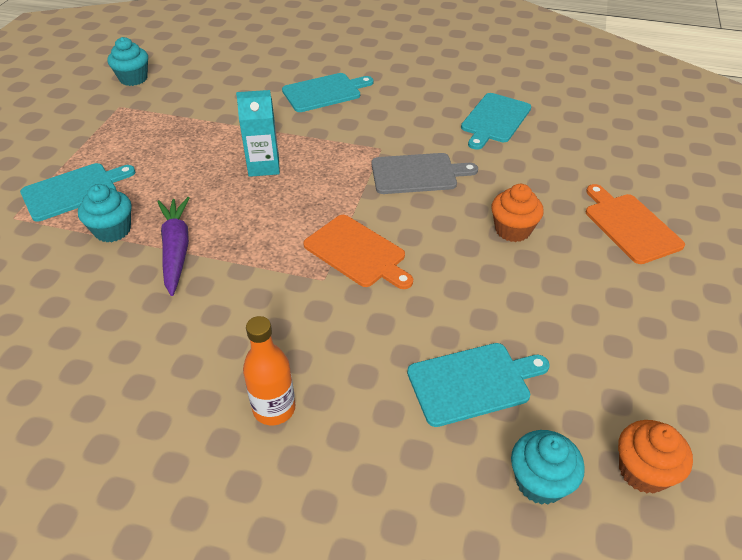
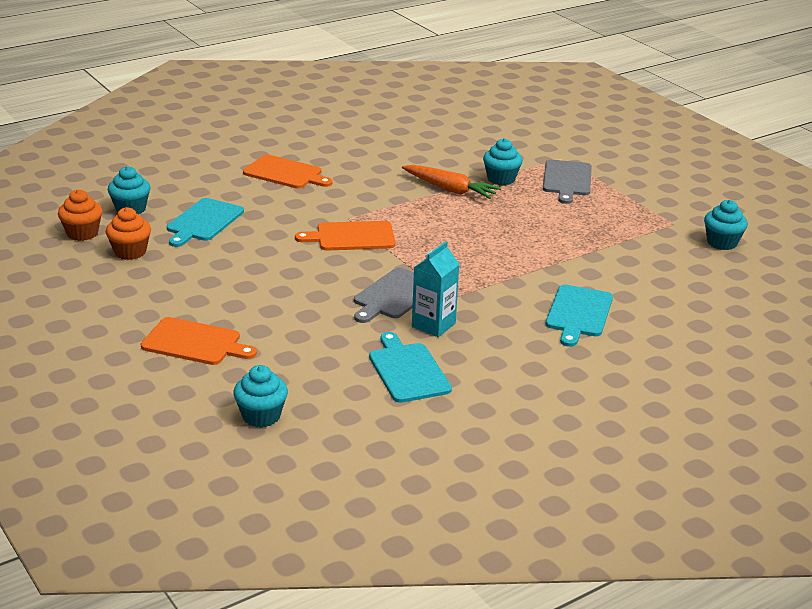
camera: 130 degrees right, 15 degrees down
turquoise cutting board [20,163,135,222] -> grey cutting board [543,160,592,204]
purple carrot [157,197,189,296] -> orange carrot [402,165,501,199]
turquoise carton [236,90,280,177] -> turquoise carton moved to [412,241,459,337]
orange bottle [243,316,296,425] -> orange cutting board [243,155,333,188]
orange cupcake [491,184,544,242] -> orange cupcake moved to [106,207,151,260]
none -> turquoise cupcake [233,365,288,428]

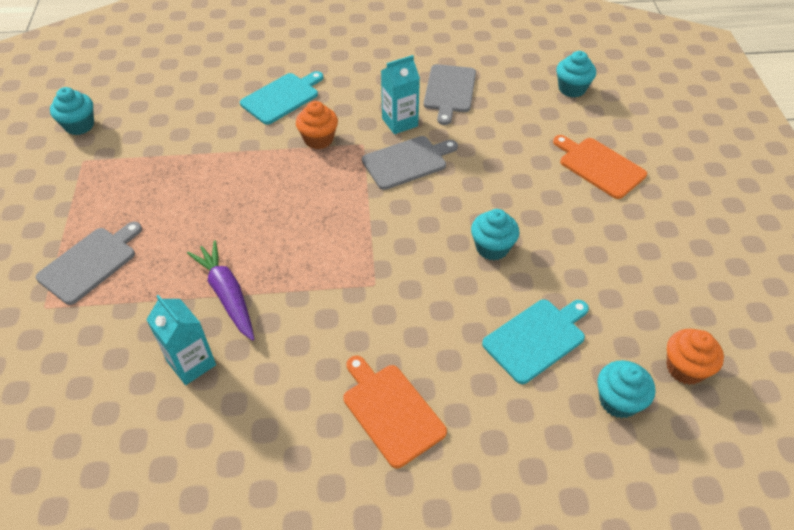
camera: 150 degrees left, 20 degrees up
orange cupcake [106,207,151,260] -> orange cupcake moved to [296,101,338,149]
orange cutting board [295,221,395,251] -> none
turquoise cutting board [369,332,452,403] -> grey cutting board [424,64,476,125]
orange carrot [402,165,501,199] -> purple carrot [187,240,254,341]
turquoise cupcake [483,138,523,185] -> turquoise cupcake moved to [471,209,519,260]
none -> turquoise carton [146,295,216,385]

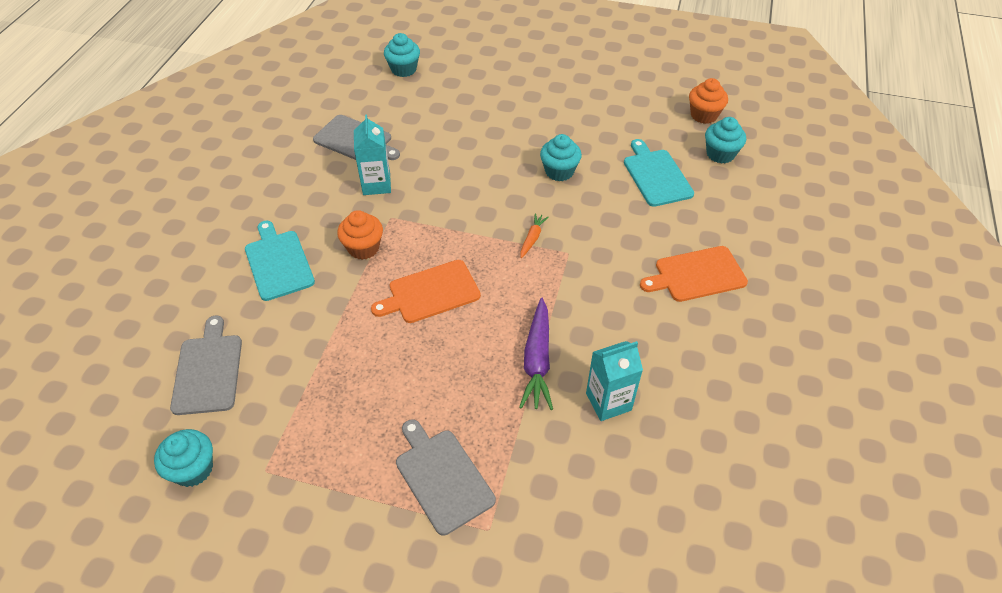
camera: 70 degrees left, 0 degrees up
purple carrot [187,240,254,341] -> purple carrot turned 75 degrees counterclockwise [519,298,553,410]
grey cutting board [362,136,458,190] -> grey cutting board moved to [170,315,242,415]
orange cutting board [553,135,647,199] -> orange cutting board moved to [371,260,481,323]
none -> orange carrot [520,213,549,258]

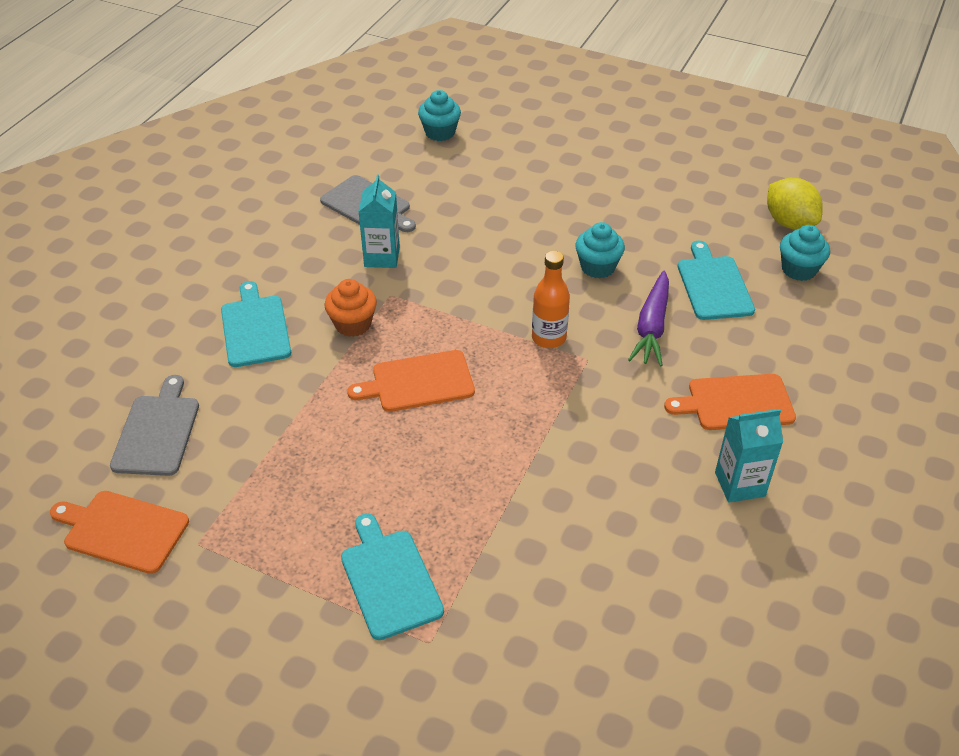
camera: 10 degrees right, 5 degrees down
turquoise cupcake [154,429,213,487] -> orange cutting board [50,491,189,574]
grey cutting board [396,419,496,535] -> turquoise cutting board [341,513,444,640]
purple carrot [519,298,553,410] -> purple carrot moved to [628,270,669,367]
orange carrot [520,213,549,258] -> orange bottle [532,251,570,348]
turquoise carton [586,341,643,421] -> turquoise carton moved to [715,409,783,503]
orange cupcake [689,78,728,124] -> yellow lemon [767,178,823,229]

